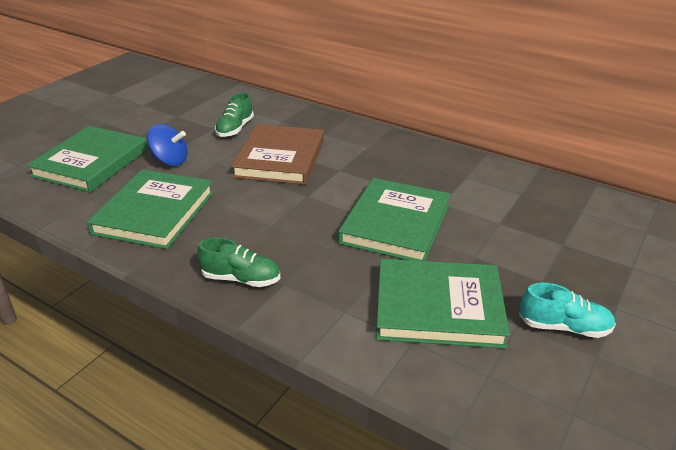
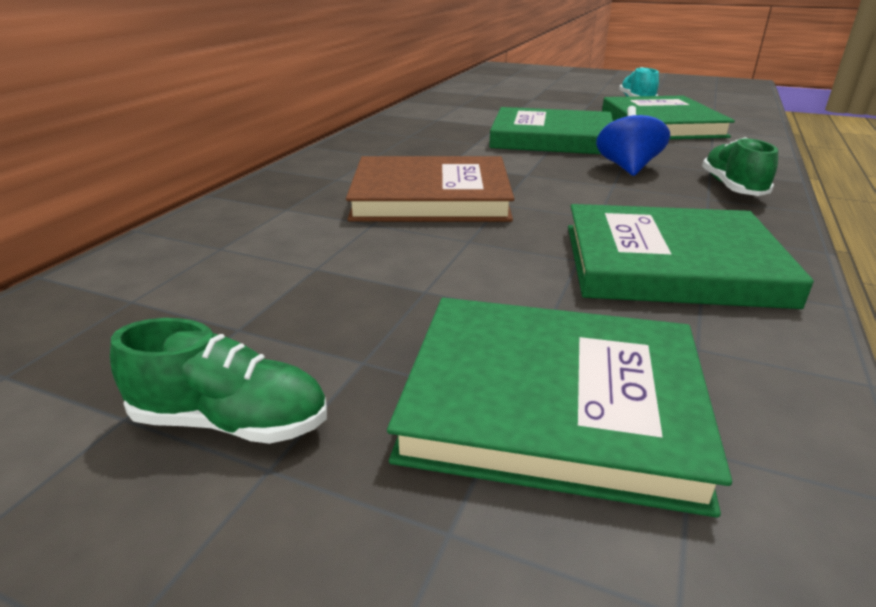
camera: 100 degrees left, 5 degrees down
blue spinning top [147,124,188,166] -> blue spinning top moved to [596,106,670,176]
green shoe [215,92,254,137] -> green shoe moved to [110,318,327,444]

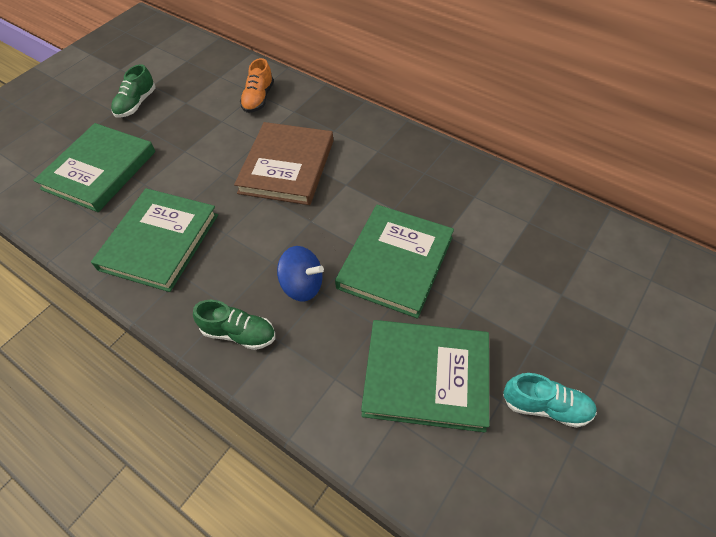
camera: 105 degrees right, 25 degrees up
none -> orange shoe [240,58,274,113]

